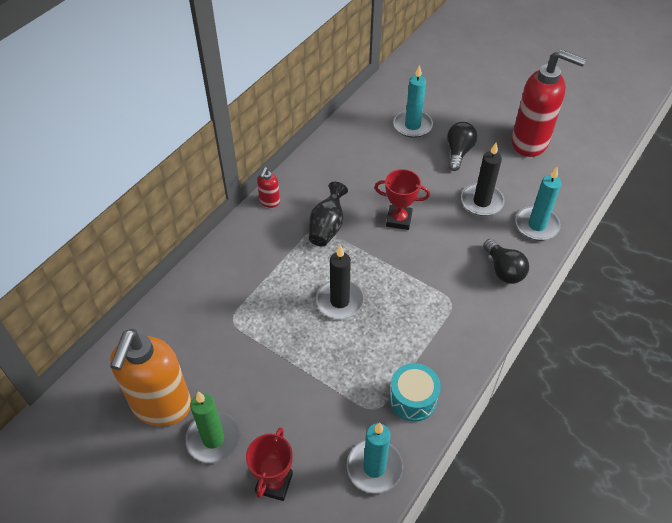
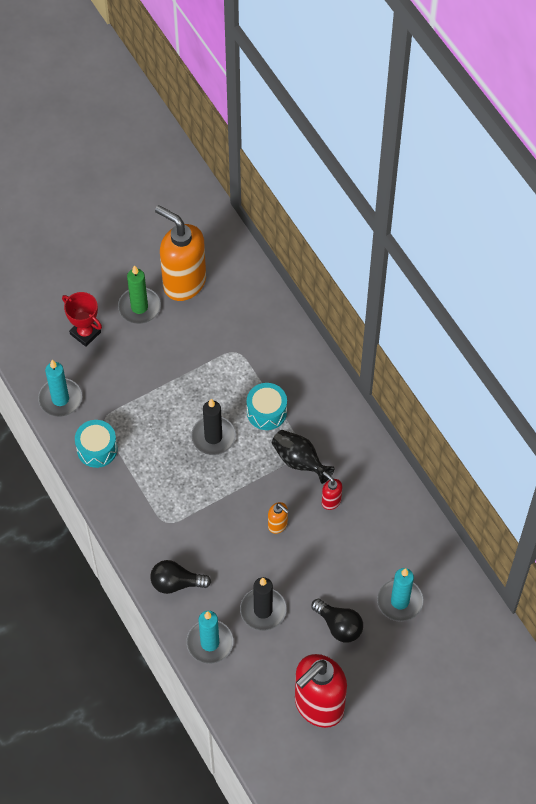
camera: 115 degrees right, 10 degrees up
red soap dispenser [257,167,280,208] -> red soap dispenser moved to [322,471,342,510]
red trophy [374,169,430,230] -> orange soap dispenser [268,502,289,534]
none -> turquoise drum [247,383,287,430]

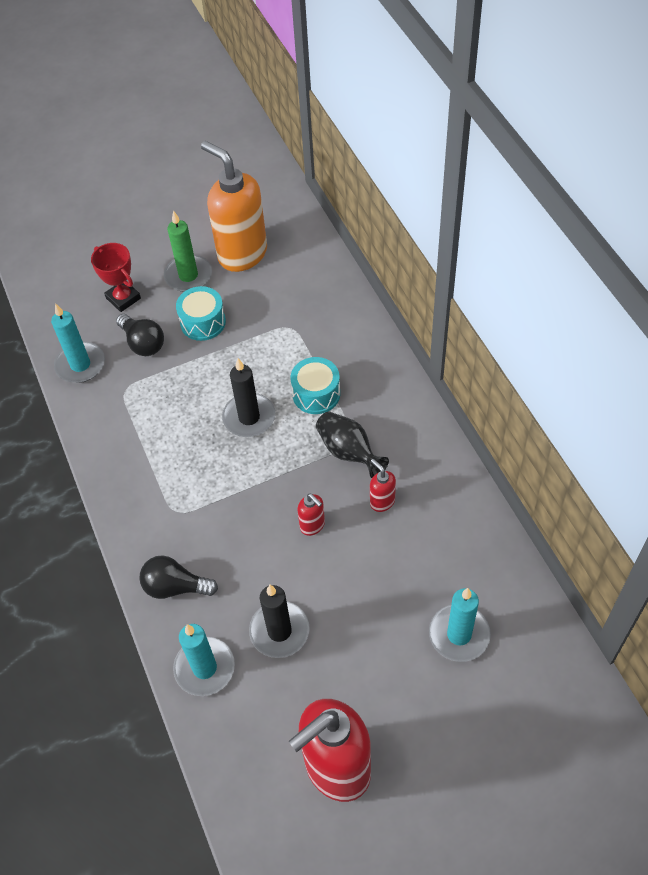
camera: 10 degrees right, 5 degrees down
turquoise drum [75,420,118,468] -> turquoise drum moved to [176,286,226,341]
orange soap dispenser [268,502,289,534] -> red soap dispenser [297,493,325,536]
black light bulb [311,599,363,643] -> black light bulb moved to [116,314,164,356]

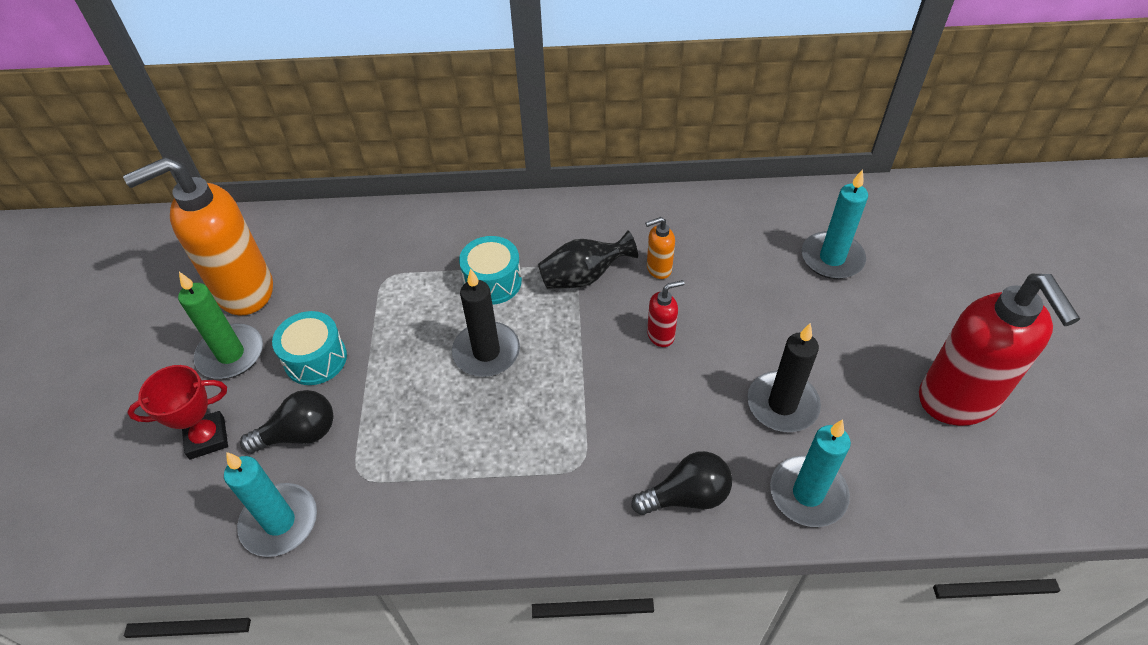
camera: 70 degrees left, 5 degrees down
black light bulb [139,555,218,599] -> black light bulb turned 135 degrees counterclockwise [631,451,732,515]
red soap dispenser [370,459,396,512] -> orange soap dispenser [645,217,675,279]

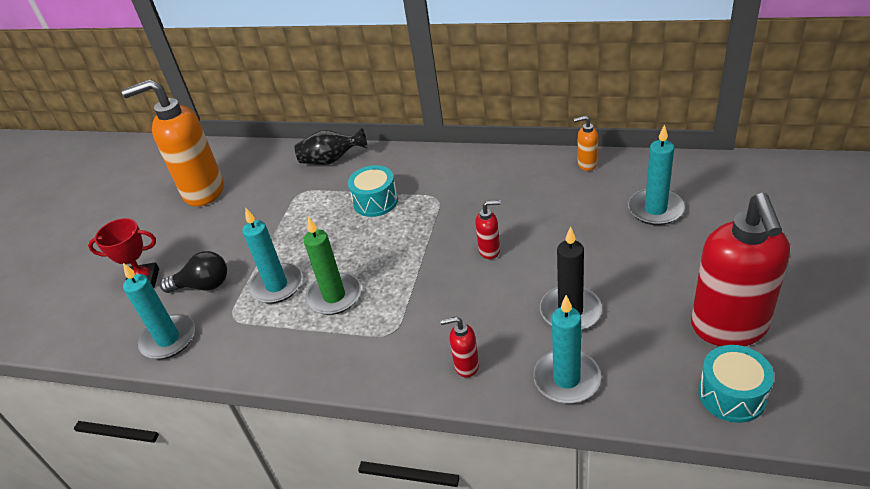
camera: 20 degrees right, 10 degrees down
green candle [178,272,263,379] -> green candle moved to [303,217,361,315]
turquoise drum [272,311,347,385] -> turquoise drum moved to [698,345,774,423]
black candle [452,268,520,377] -> none
black vase [538,230,638,289] -> black vase moved to [295,128,367,165]
black light bulb [631,451,732,515] -> red soap dispenser [440,317,479,377]
orange soap dispenser [645,217,675,279] -> orange soap dispenser moved to [574,116,598,171]
none -> turquoise candle [242,208,303,304]

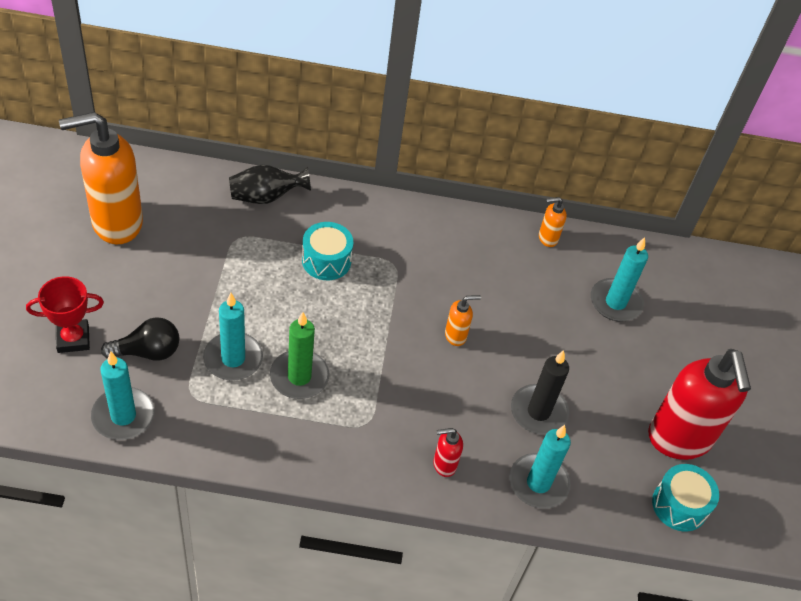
camera: 20 degrees left, 10 degrees up
red soap dispenser [475,200,501,259] -> orange soap dispenser [445,295,481,346]

